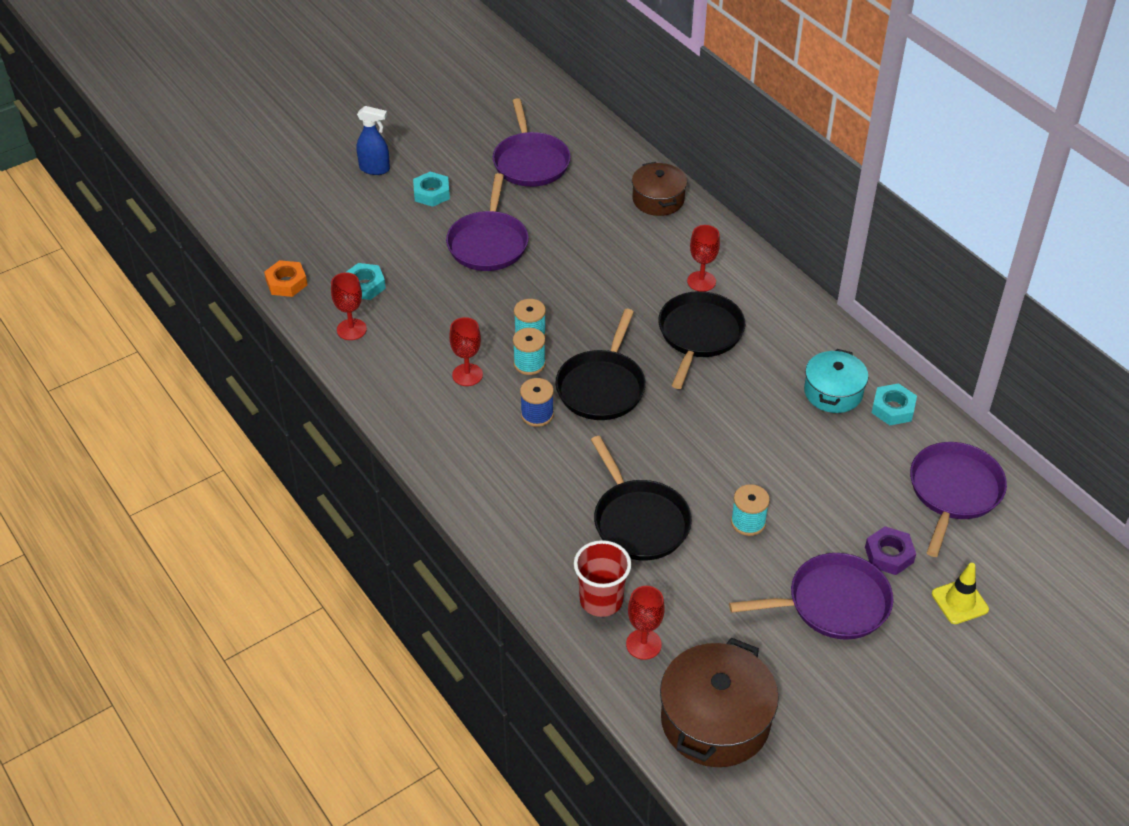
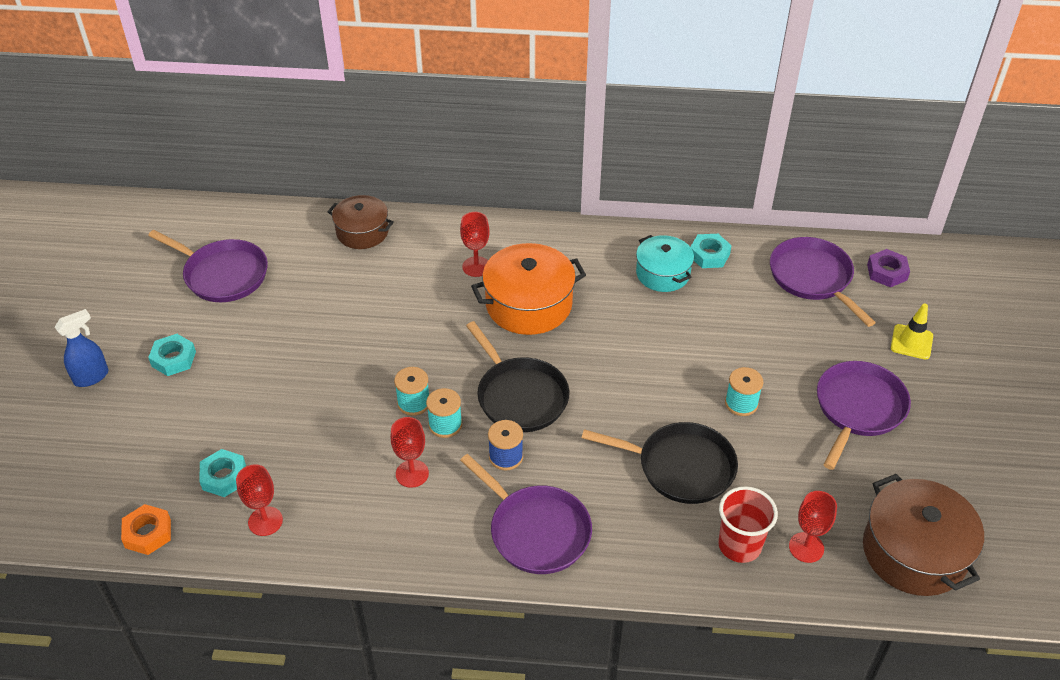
camera: 50 degrees left, 0 degrees up
purple pan [446,173,529,271] -> purple pan moved to [460,454,592,574]
black pan [658,291,745,389] -> orange pot [471,243,586,335]
purple nut [865,526,916,575] -> purple nut moved to [867,249,910,287]

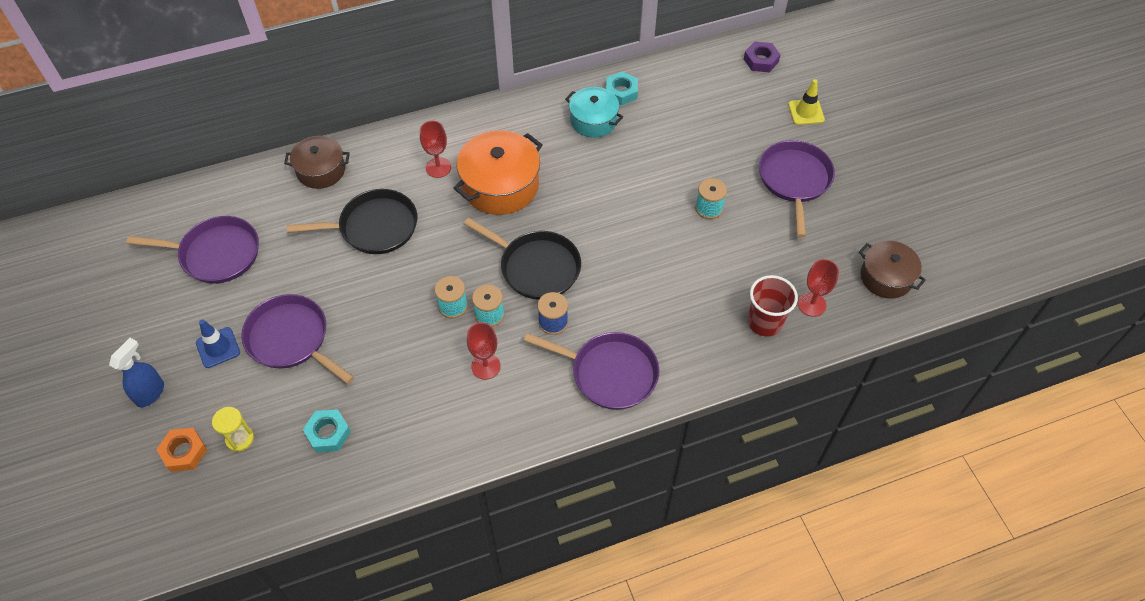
camera: 25 degrees left, 10 degrees up
orange nut [121,504,171,555] -> orange nut moved to [156,428,207,472]
turquoise nut [148,334,196,376] -> blue traffic cone [196,319,240,368]
red goblet [236,464,283,536] -> none
black pan [582,422,738,504] -> black pan moved to [287,189,417,254]
purple pan [770,237,876,327] -> purple pan moved to [241,294,354,384]
brown pot [863,474,984,596] -> brown pot [859,241,926,299], size x0.64
none -> yellow hourglass [212,407,254,452]

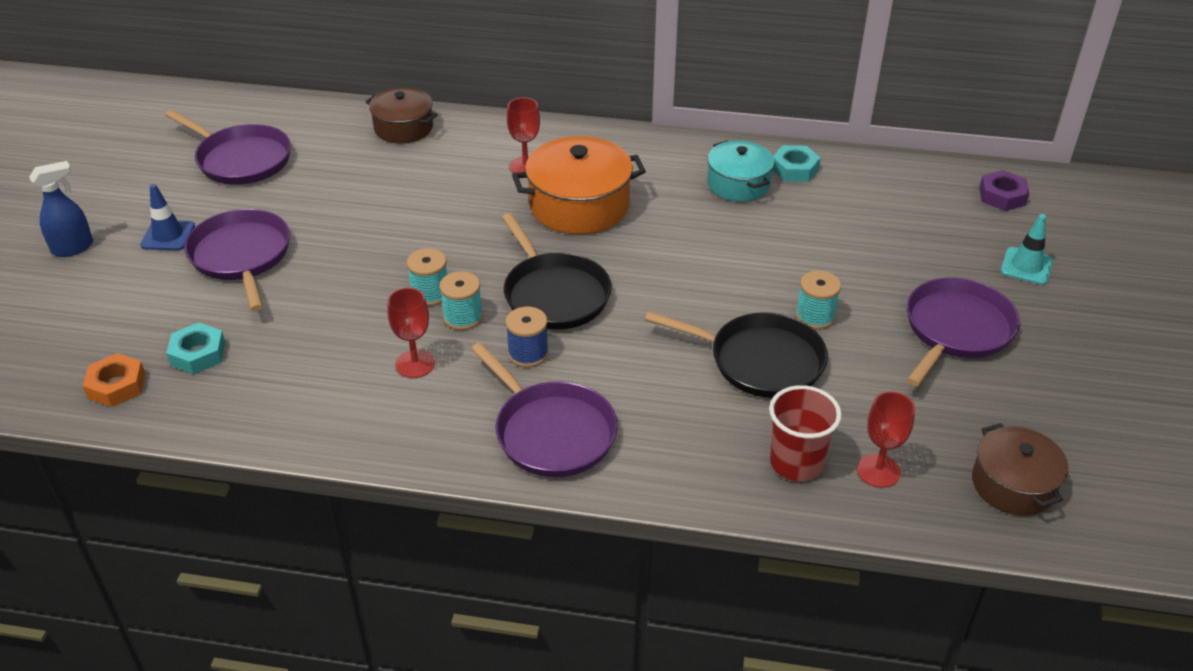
camera: 30 degrees right, 15 degrees down
orange nut [156,428,207,472] -> orange nut moved to [83,353,145,407]
yellow hourglass [212,407,254,452] -> none
black pan [287,189,417,254] -> black pan moved to [645,311,828,398]
yellow traffic cone [788,79,825,125] -> turquoise traffic cone [1001,214,1053,285]

